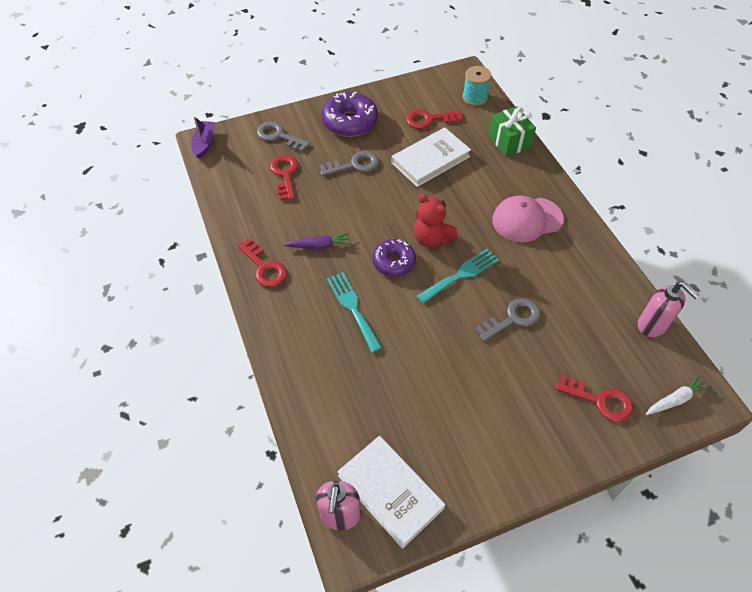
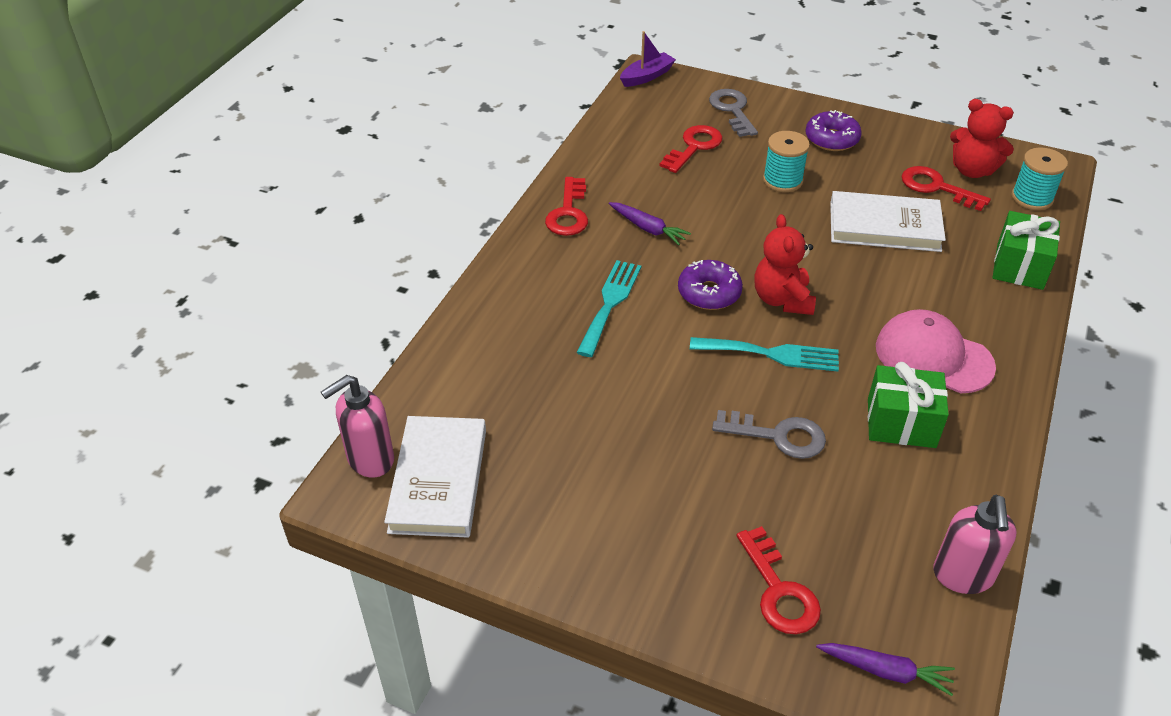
camera: 45 degrees right, 10 degrees down
grey key [319,151,379,176] -> turquoise spool [763,131,810,192]
purple donut [321,92,378,137] -> purple donut [805,110,862,151], size x0.66
white carrot [646,374,712,415] -> purple carrot [816,643,955,696]
none -> green gift [868,362,949,448]
none -> red teddy bear [950,99,1014,178]

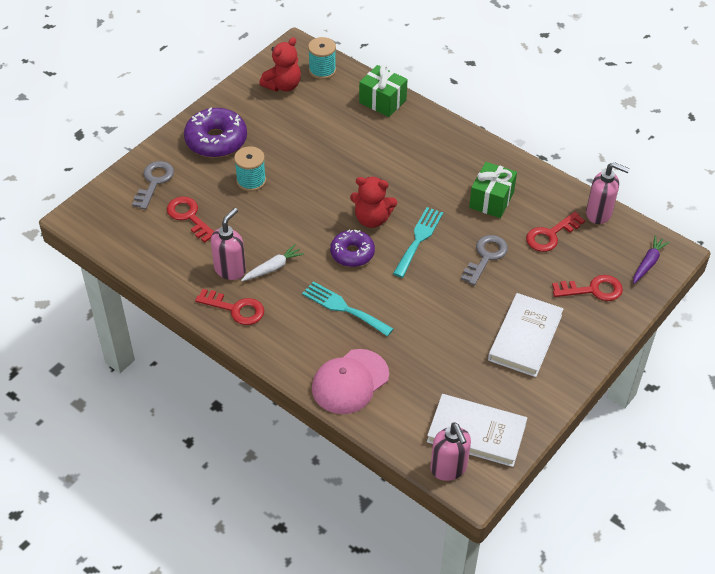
camera: 75 degrees left, 5 degrees up
purple carrot [609,202,691,245] -> white carrot [241,244,304,281]
purple boat [620,31,676,87] -> none
grey key [709,89,758,137] -> grey key turned 105 degrees clockwise [132,161,174,210]
purple donut [805,110,862,151] -> purple donut [184,107,247,158], size x1.52
white book [830,191,946,252] -> white book moved to [488,293,564,377]
pink cap [876,309,996,393] -> pink cap moved to [312,349,389,414]
red key [901,166,991,211] -> red key moved to [526,212,585,252]
none -> pink soap dispenser [211,208,246,280]

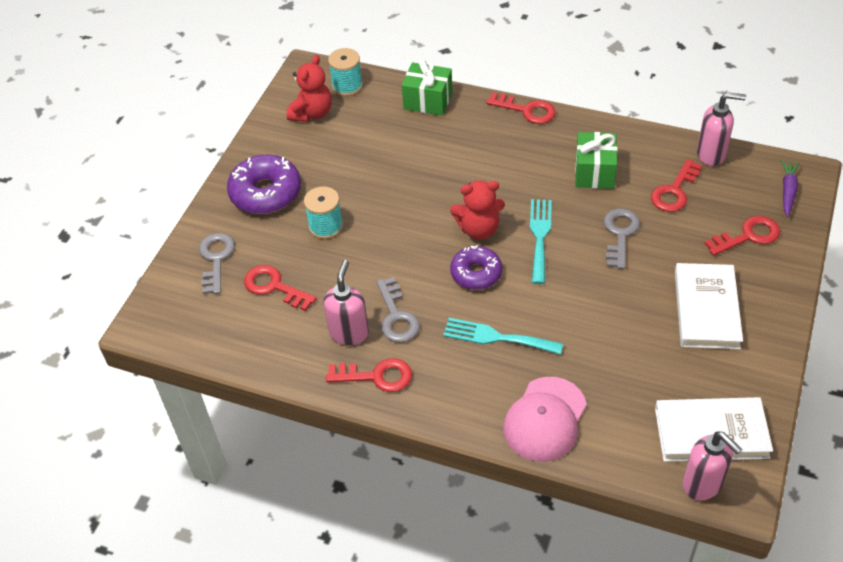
camera: 15 degrees left, 0 degrees up
white carrot [241,244,304,281] -> grey key [377,277,420,343]
none -> red key [486,92,556,124]

